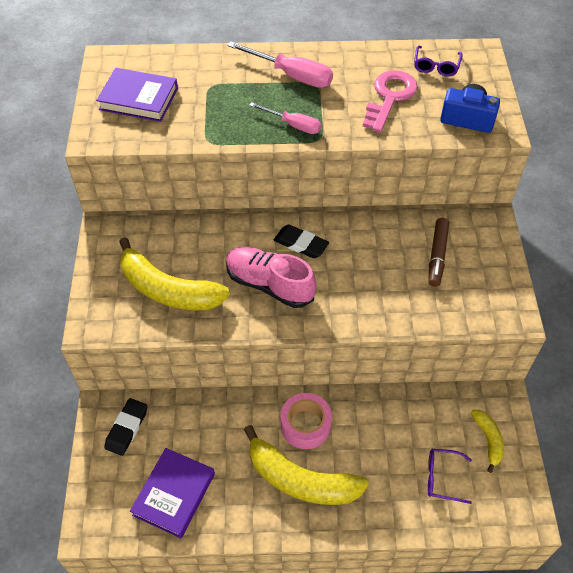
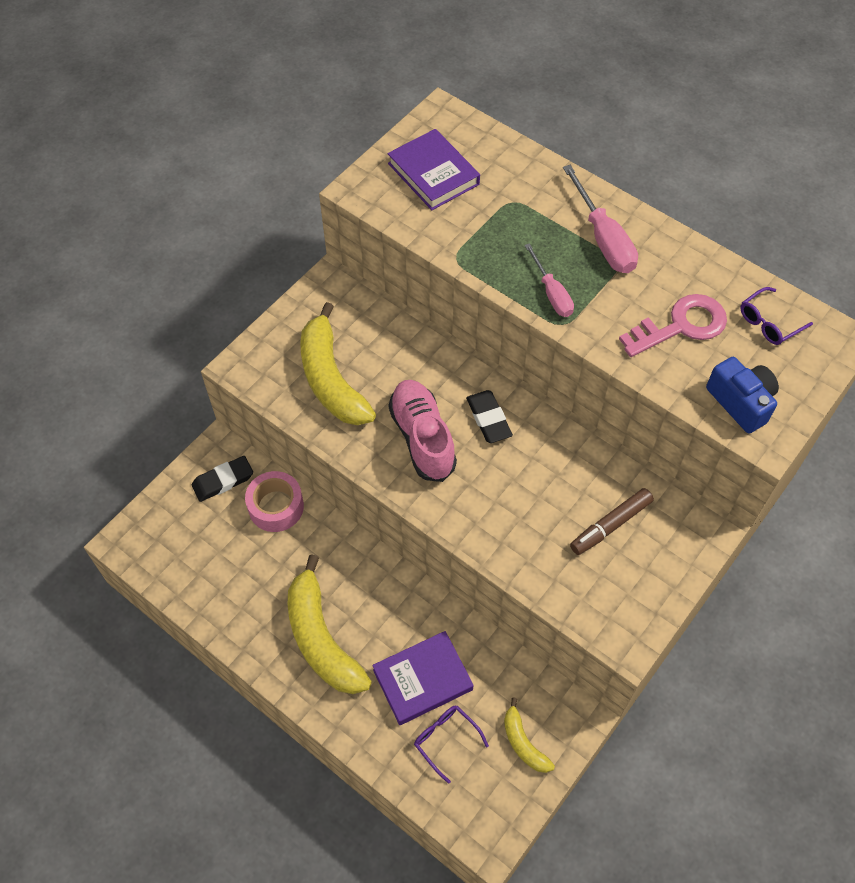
camera: 40 degrees right, 5 degrees up
purple book [130,448,215,538] -> purple book moved to [372,631,474,725]
pink tape [281,393,332,449] -> pink tape moved to [245,471,304,532]
yellow banana [471,410,504,473] -> yellow banana turned 120 degrees clockwise [504,697,555,773]

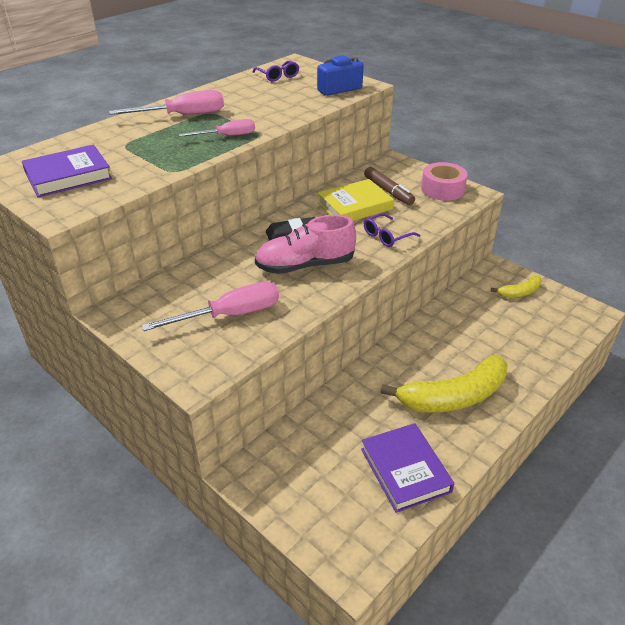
camera: 85 degrees left, 20 degrees down
black eraser [192,456,253,502] -> none
pink tape [245,471,304,532] -> pink tape moved to [421,162,468,201]
yellow banana [300,302,376,425] -> pink screwdriver [142,282,279,331]
purple book [372,631,474,725] -> purple book moved to [361,423,454,513]
purple glasses [414,706,489,784] -> purple glasses moved to [364,213,420,247]
pink key [619,294,727,357] -> none
none -> yellow book [317,179,394,221]

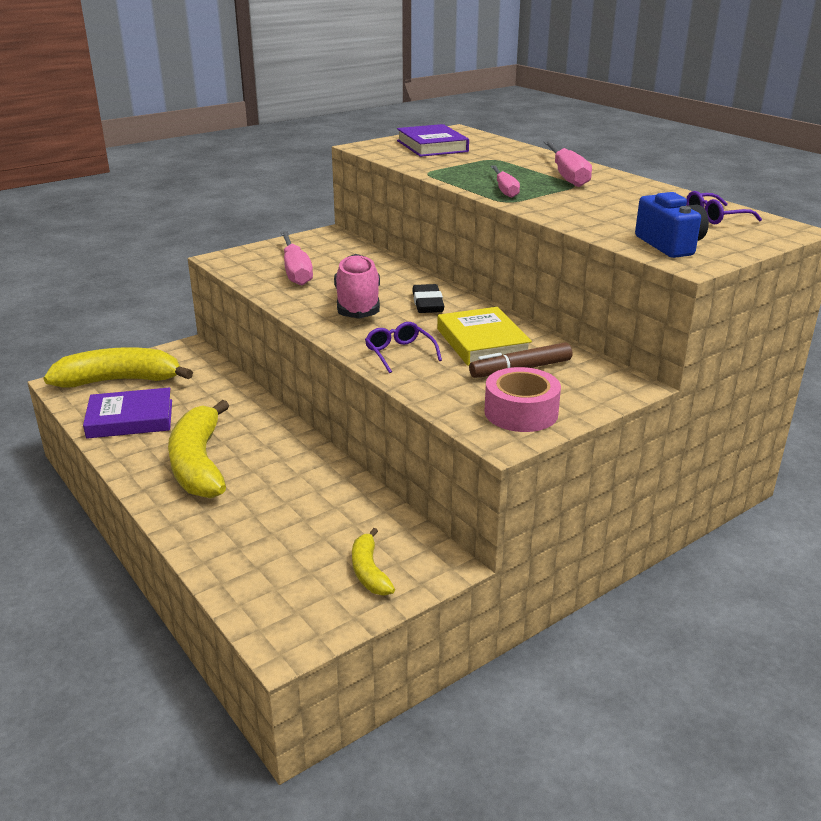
camera: 100 degrees right, 10 degrees down
none -> yellow banana [44,347,193,387]

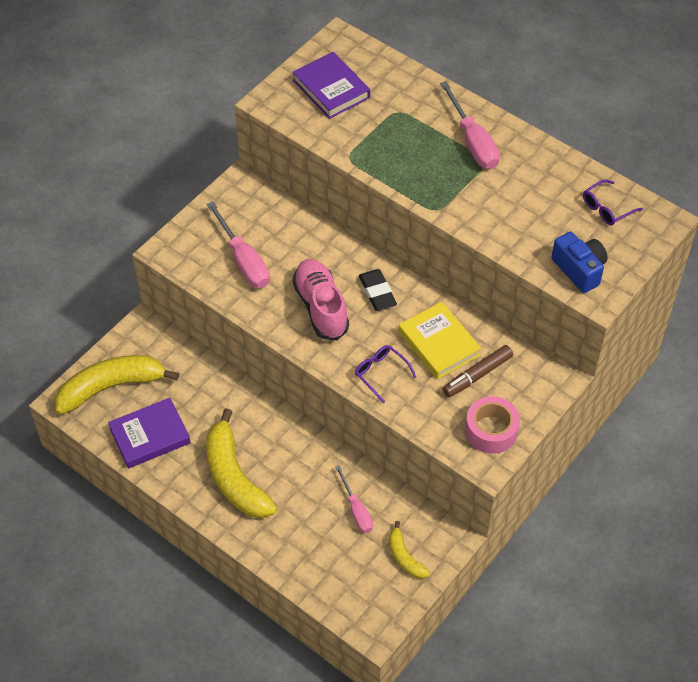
camera: 15 degrees left, 25 degrees up
pink screwdriver [490,165,520,198] -> pink screwdriver moved to [335,465,373,533]

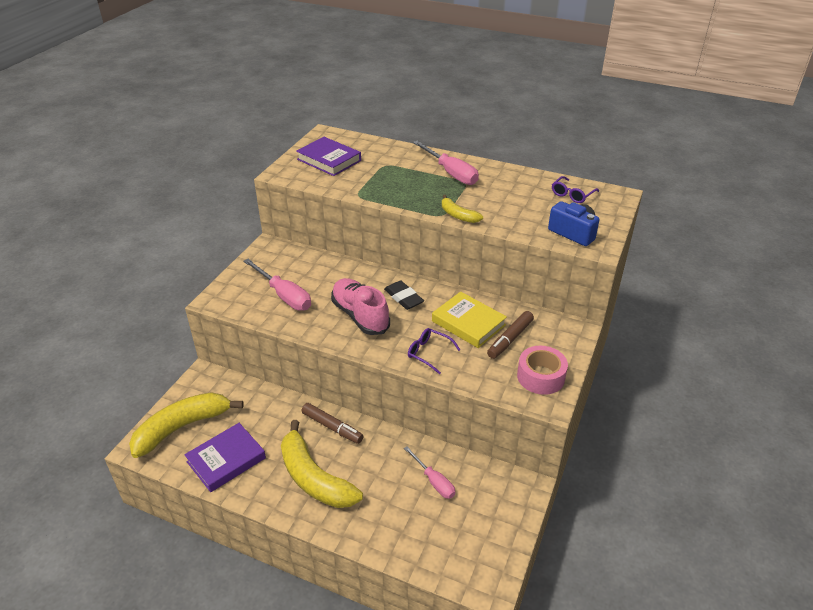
camera: 15 degrees left, 15 degrees down
yellow banana [389,521,430,579] -> yellow banana moved to [442,195,483,223]
none -> brown marker [302,403,363,444]

